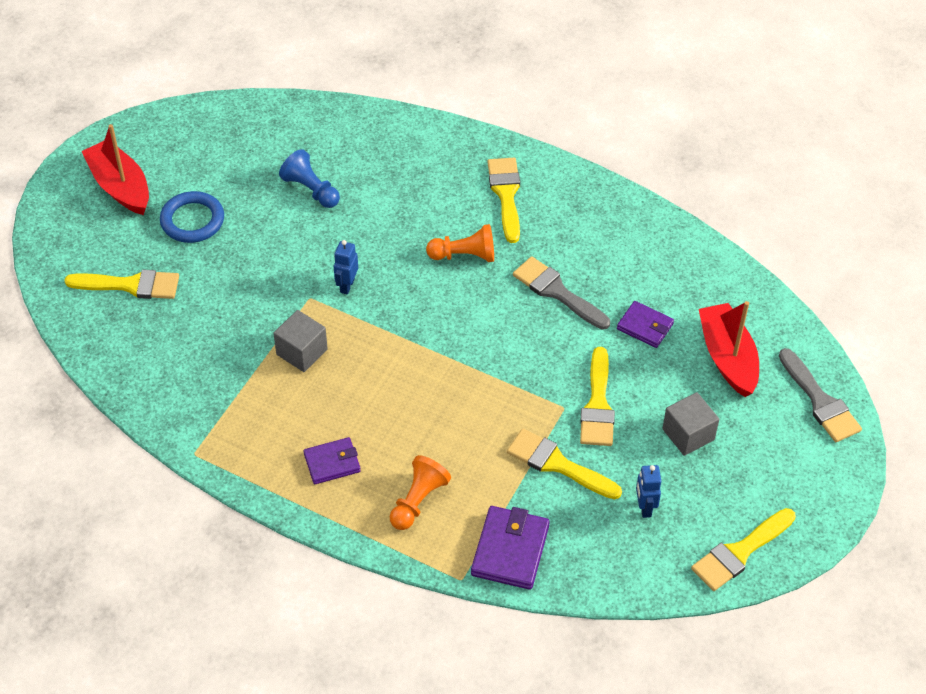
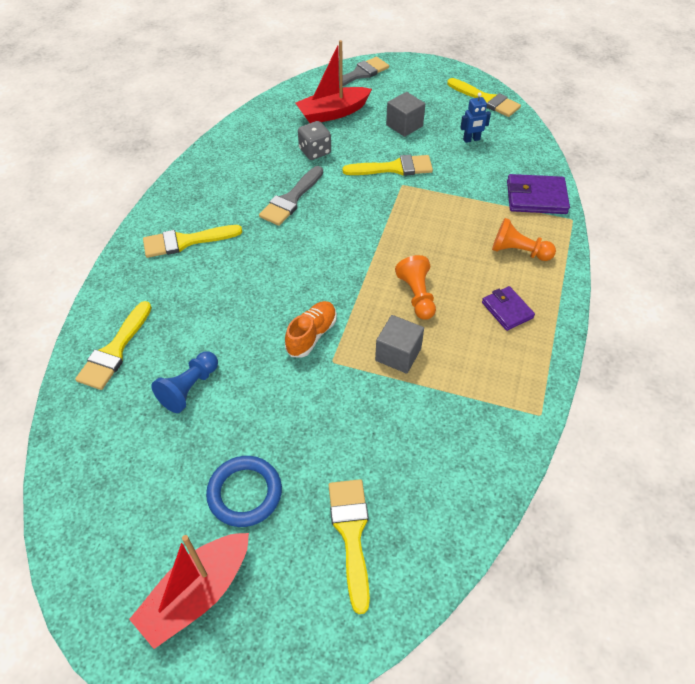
camera: 100 degrees left, 0 degrees up
blue robot [334,240,358,295] -> orange shoe [285,301,337,358]
orange pawn [426,224,494,262] -> orange pawn moved to [395,255,436,320]
yellow brush [507,429,622,499] -> yellow brush moved to [75,301,152,390]
purple wallet [617,301,674,348] -> grey dice [298,121,331,160]

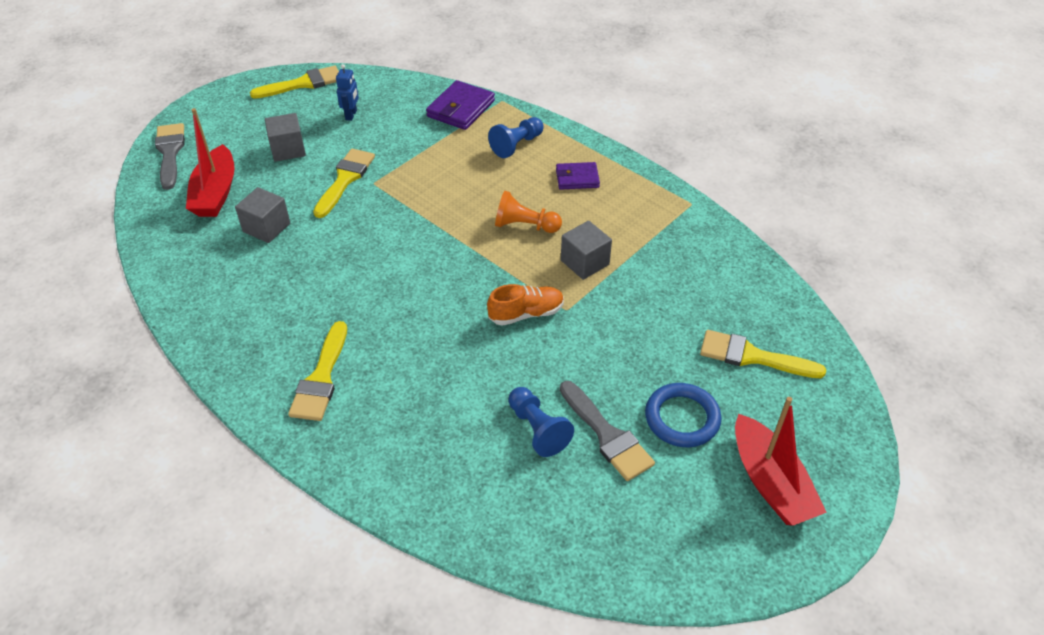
camera: 65 degrees left, 5 degrees down
yellow brush [75,301,152,390] -> none
grey brush [259,166,323,226] -> grey brush moved to [560,381,655,481]
orange shoe [285,301,337,358] -> orange shoe turned 105 degrees clockwise [487,284,564,326]
grey dice [298,121,331,160] -> grey cube [235,187,290,243]
orange pawn [492,218,556,261] -> blue pawn [488,117,544,158]

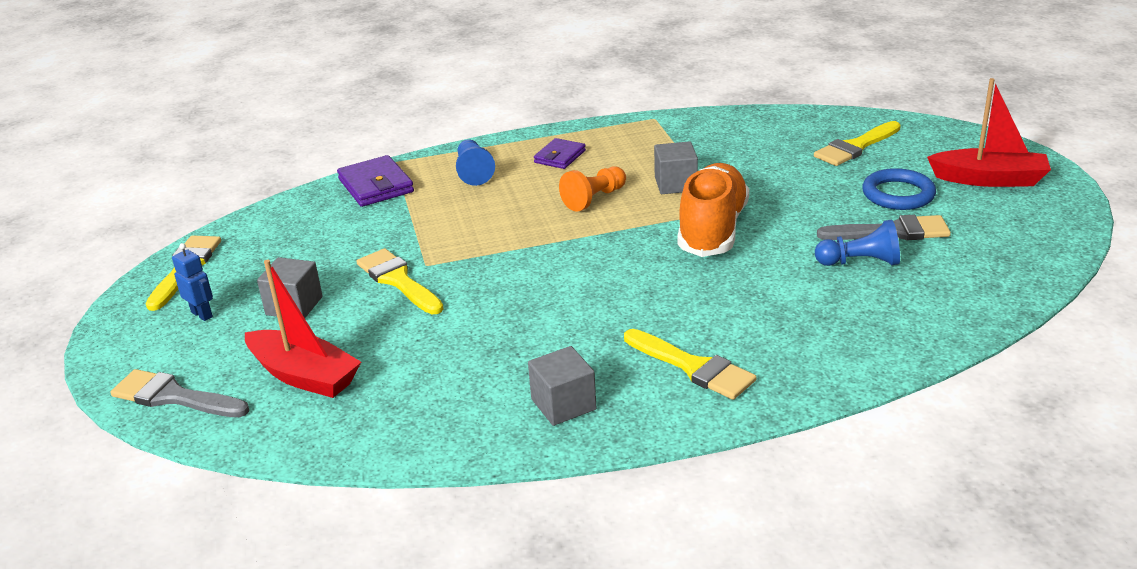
camera: 55 degrees left, 15 degrees down
grey cube [235,187,290,243] -> grey cube moved to [528,346,596,426]
blue robot [336,64,359,121] -> blue robot moved to [172,243,213,321]
orange shoe [487,284,564,326] -> orange shoe [677,163,749,257], size x1.79

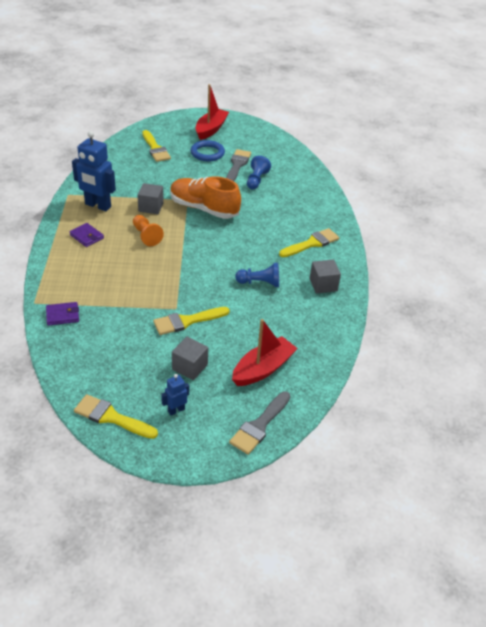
camera: 80 degrees left, 10 degrees up
purple wallet [337,155,414,207] -> purple wallet [46,302,79,326], size x0.65
blue pawn [456,139,495,186] -> blue pawn moved to [235,263,279,287]
none -> blue robot [72,131,116,211]

